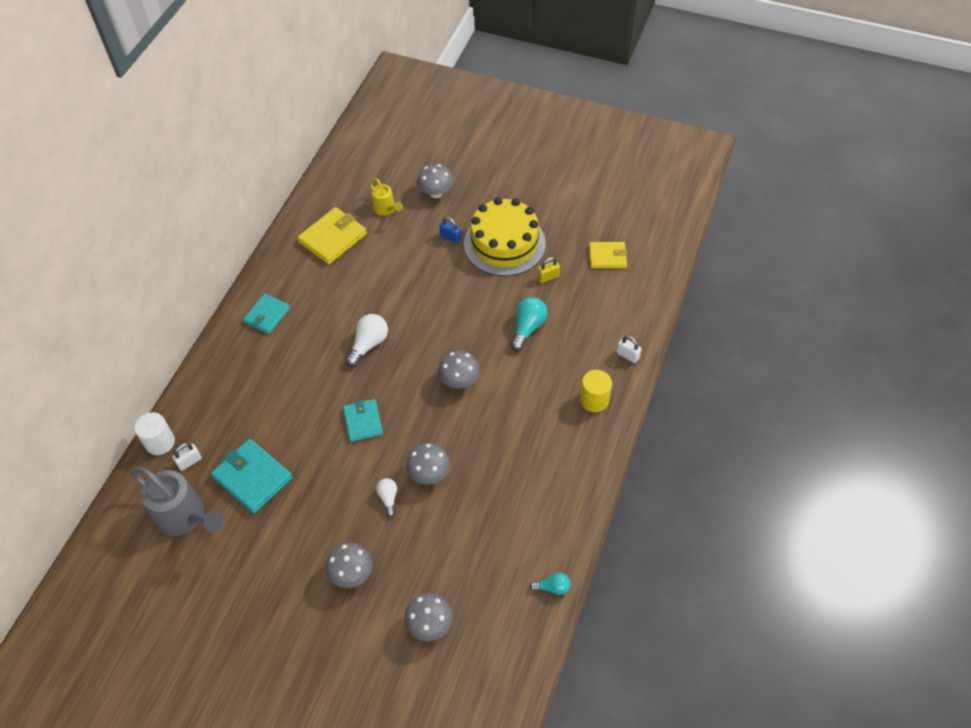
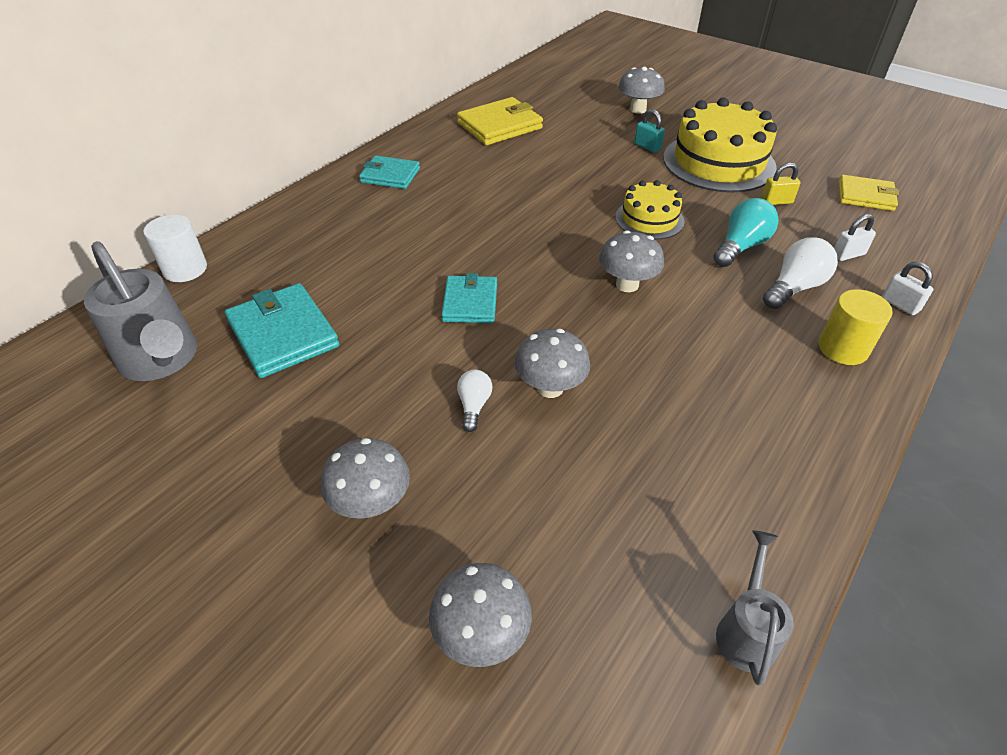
camera: 15 degrees right, 10 degrees down
white padlock [172,443,202,471] -> white padlock moved to [834,214,876,261]
turquoise wallet [243,294,290,334] -> turquoise wallet turned 60 degrees clockwise [359,156,420,189]
white light bulb [346,314,388,367] -> white light bulb moved to [763,237,838,309]
yellow watering can [370,178,403,216] -> none
blue padlock [439,217,461,244] -> turquoise padlock [634,109,665,153]
turquoise light bulb [529,572,571,595] -> grey watering can [716,530,794,686]
none -> yellow cake [615,180,685,240]

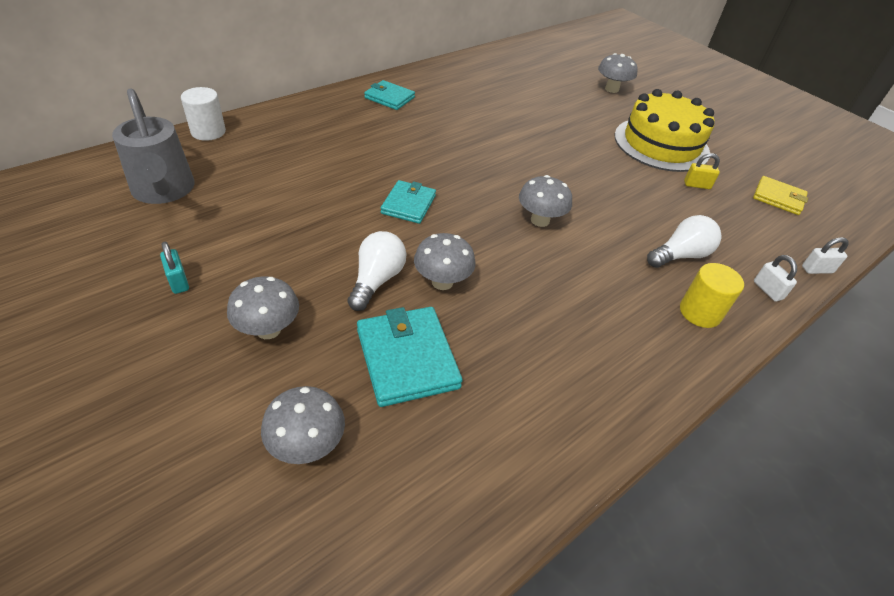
camera: 10 degrees right, 0 degrees up
turquoise wallet [225,283,339,378] -> turquoise wallet moved to [357,307,463,407]
yellow wallet [457,97,543,145] -> none
white light bulb [457,370,492,432] -> white light bulb [347,231,407,311], size x1.66
yellow cake [615,180,685,240] -> none
turquoise padlock [634,109,665,153] -> turquoise padlock moved to [160,242,189,294]
turquoise light bulb [713,198,779,267] -> none
grey watering can [716,530,794,686] -> none
white padlock [834,214,876,261] -> white padlock moved to [802,237,849,274]

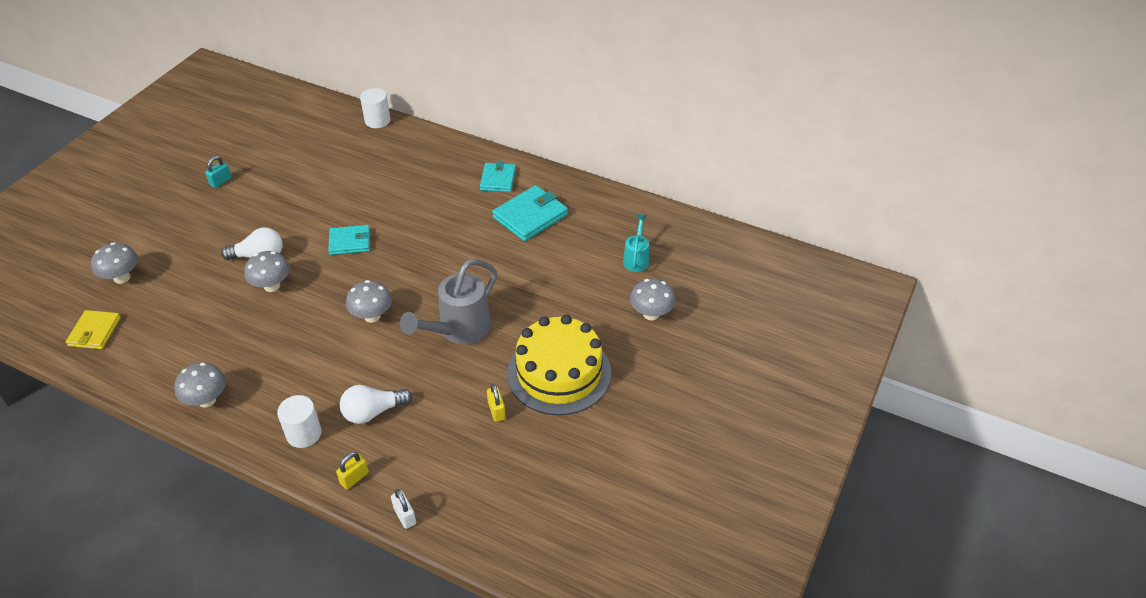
camera: 70 degrees right, 0 degrees up
grey watering can [112,88,195,204] -> grey watering can moved to [400,259,497,344]
grey mushroom [227,276,299,339] -> grey mushroom moved to [174,363,226,408]
turquoise wallet [357,307,463,407] -> turquoise wallet moved to [492,185,568,241]
white light bulb [647,215,721,268] -> white light bulb turned 120 degrees clockwise [340,385,412,424]
yellow cylinder [680,263,744,328] -> white cylinder [277,395,322,448]
yellow wallet [753,176,808,215] -> yellow wallet moved to [66,310,121,349]
white padlock [754,255,797,302] -> yellow padlock [336,452,369,489]
none -> turquoise watering can [623,214,649,272]

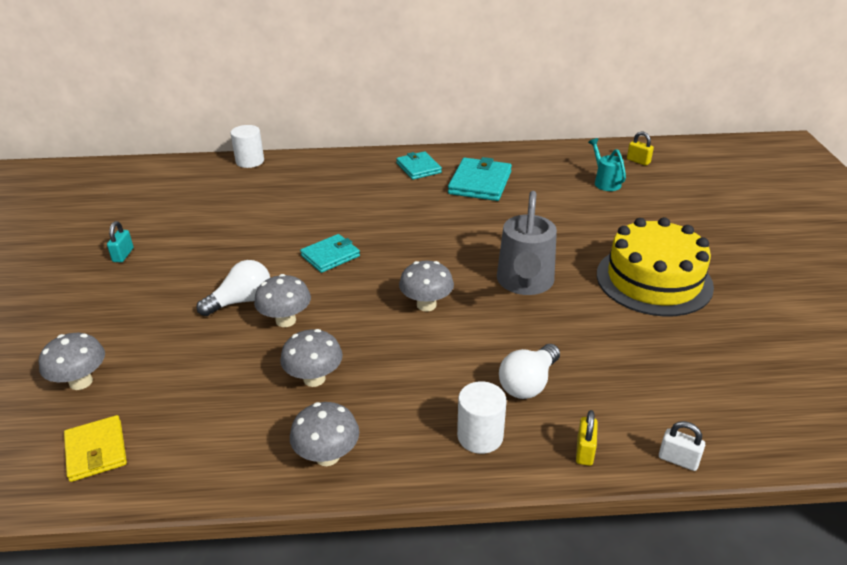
camera: 30 degrees left, 10 degrees down
yellow padlock [487,383,506,422] -> yellow padlock moved to [627,131,654,166]
grey mushroom [630,278,676,320] -> grey mushroom moved to [280,329,343,387]

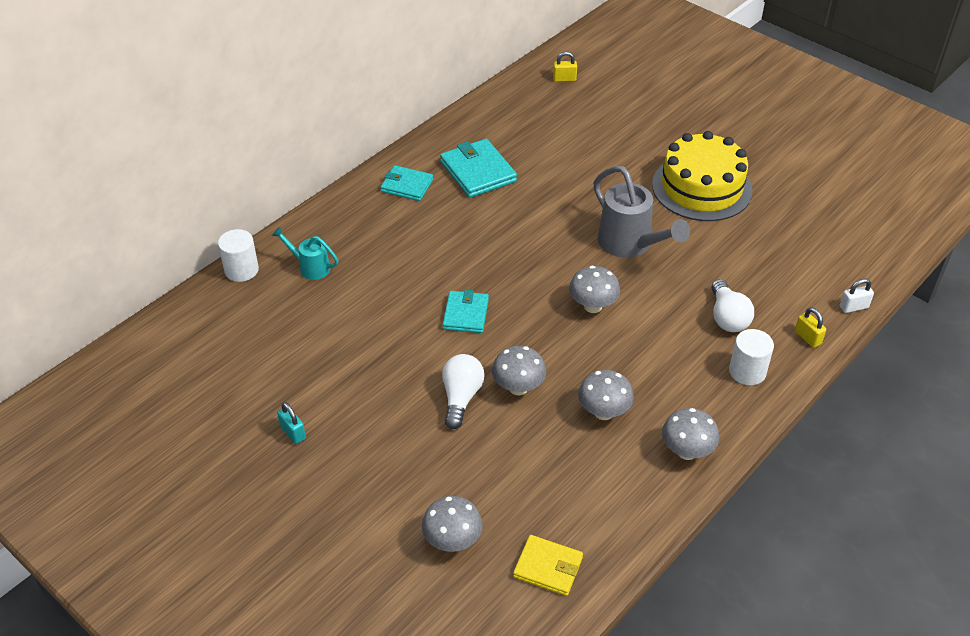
camera: 45 degrees left, 10 degrees up
turquoise watering can [588,138,626,191] -> turquoise watering can moved to [272,227,339,280]

